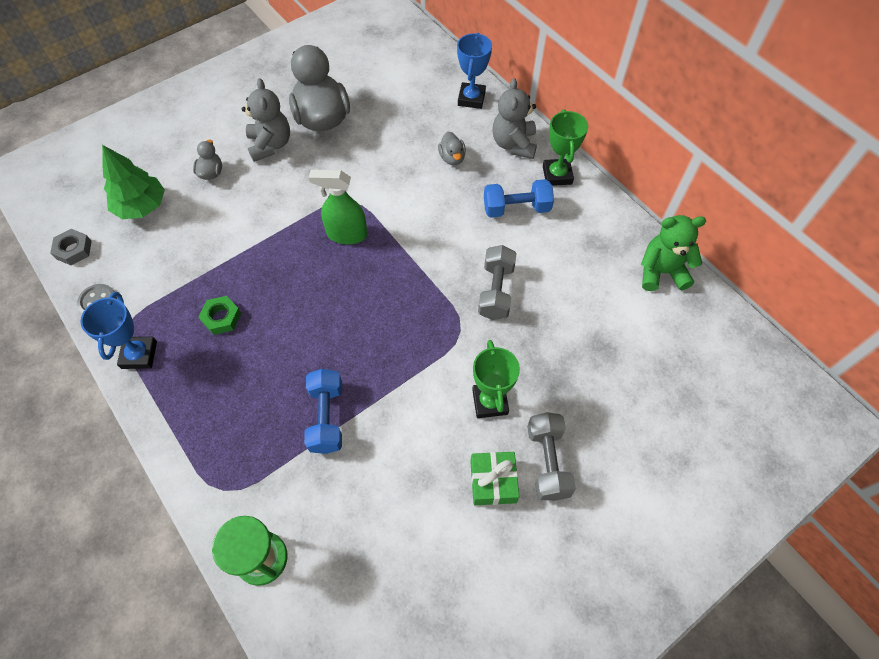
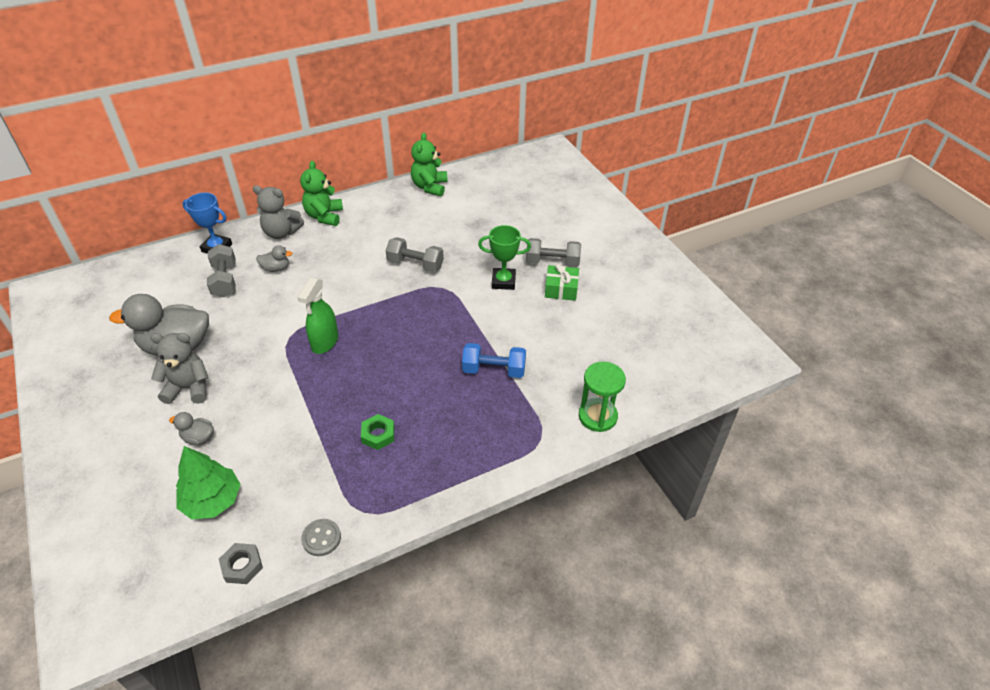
camera: 80 degrees left, 15 degrees down
blue trophy [81,292,157,369] -> none
blue dumbbell [484,179,554,218] -> none
green trophy [543,109,588,186] -> green teddy bear [300,161,343,226]
none -> grey dumbbell [207,244,236,297]

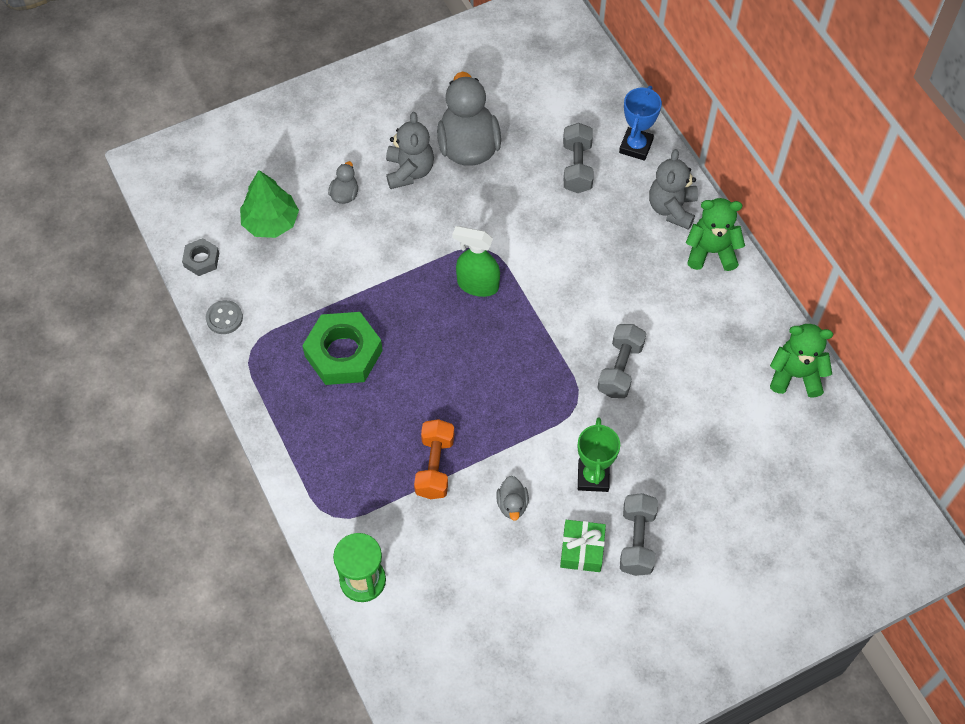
camera: 90 degrees right, 15 degrees up
grey dumbbell [207,244,236,297] -> grey dumbbell turned 75 degrees counterclockwise [563,123,594,193]
grey duck [256,245,293,272] -> grey duck moved to [496,476,529,521]
green nut [361,414,394,450] -> green nut [302,312,383,385], size x1.99
blue dumbbell [462,343,526,378] -> orange dumbbell [414,419,454,499]

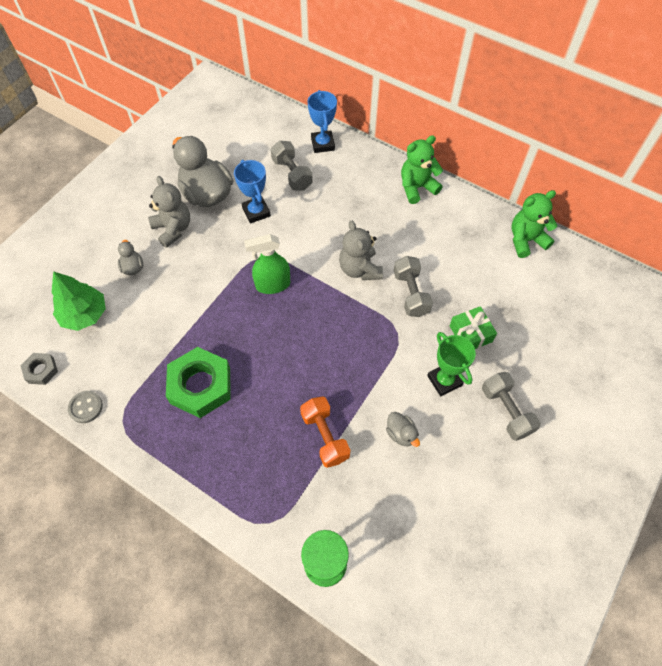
camera: 30 degrees left, 0 degrees up
green gift [560,520,606,572] -> green gift moved to [450,306,497,349]
grey teddy bear [649,149,698,230] -> grey teddy bear moved to [339,221,383,280]
none -> blue trophy [234,160,271,224]

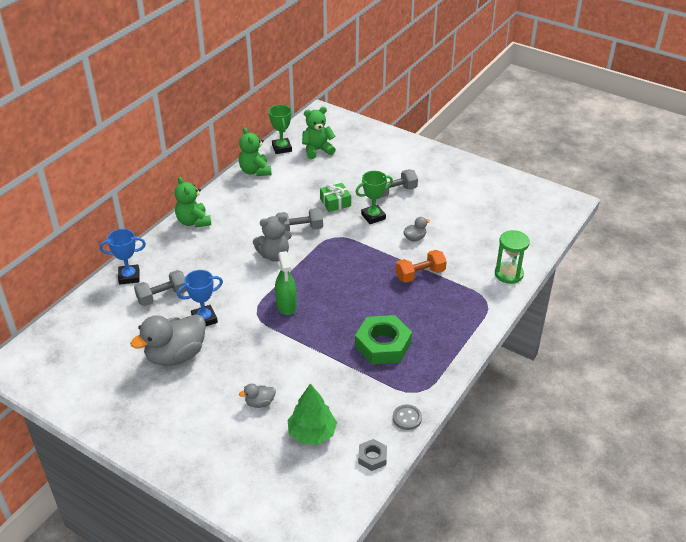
camera: 90 degrees left, 20 degrees down
grey teddy bear [148,176,190,248] -> none
none -> green trophy [269,105,292,154]
none -> green teddy bear [302,107,336,159]

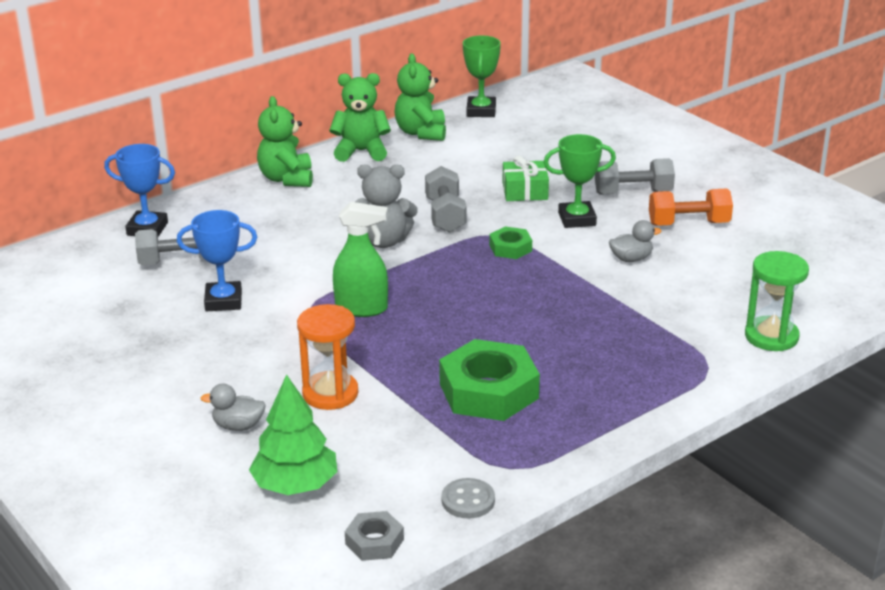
camera: 20 degrees right, 10 degrees down
grey duck [130,314,206,366] -> none
green spray bottle [275,251,297,315] -> green spray bottle turned 90 degrees counterclockwise [333,202,388,317]
grey dumbbell [276,208,323,232] -> grey dumbbell turned 75 degrees clockwise [425,166,466,232]
green teddy bear [302,107,336,159] -> green teddy bear moved to [329,73,391,162]
orange dumbbell [396,250,447,283] -> orange dumbbell moved to [649,189,733,226]
none -> orange hourglass [297,304,358,410]
none -> green nut [489,226,532,259]

